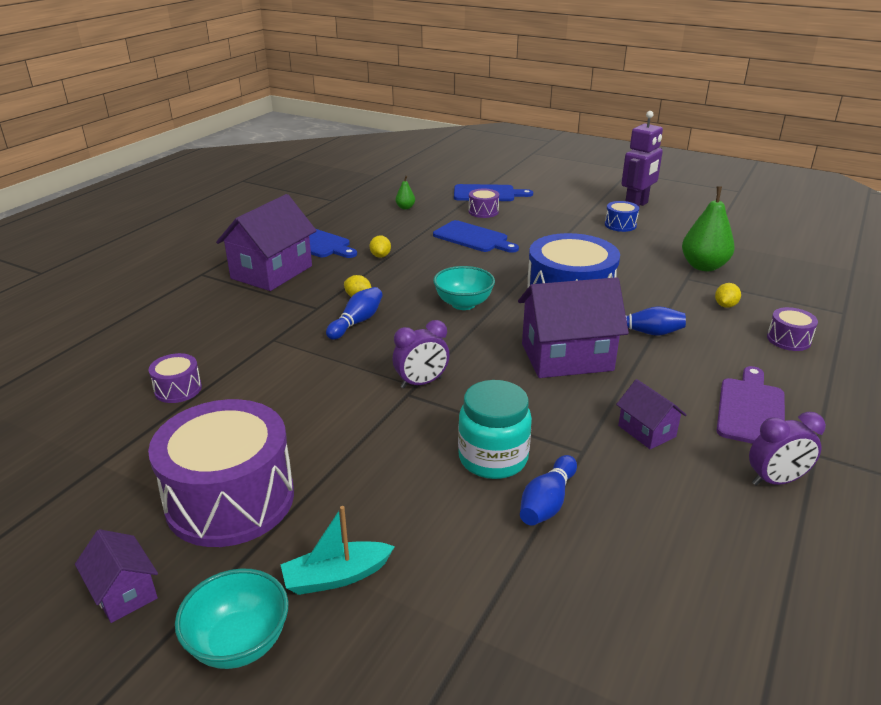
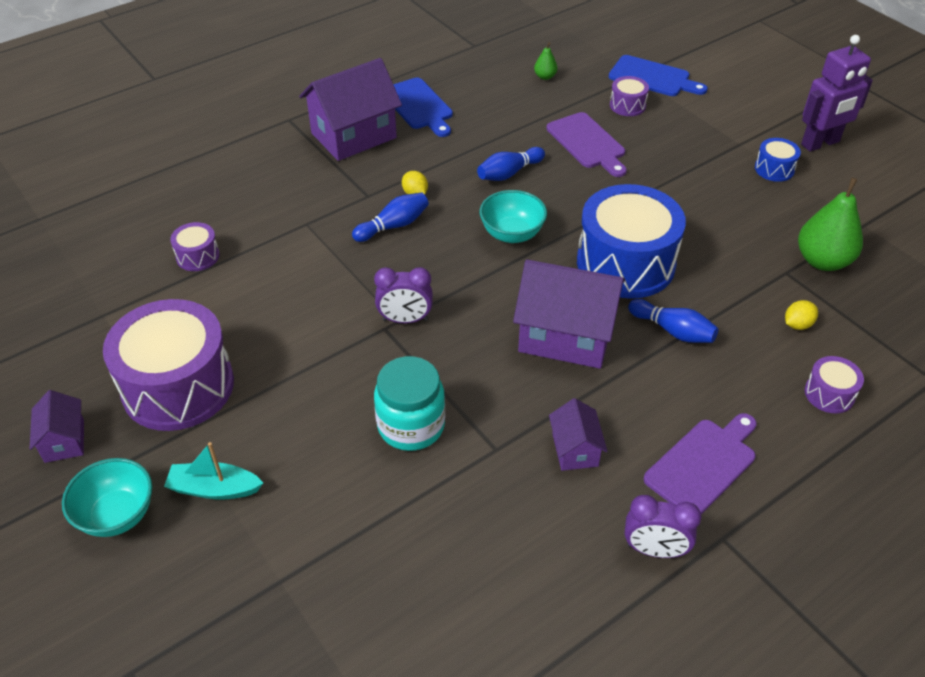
camera: 25 degrees right, 15 degrees up
yellow lemon [370,235,391,258] -> none
blue cutting board [433,220,519,253] -> purple cutting board [546,112,627,177]
blue bowling pin [520,455,577,526] -> blue bowling pin moved to [477,147,545,181]

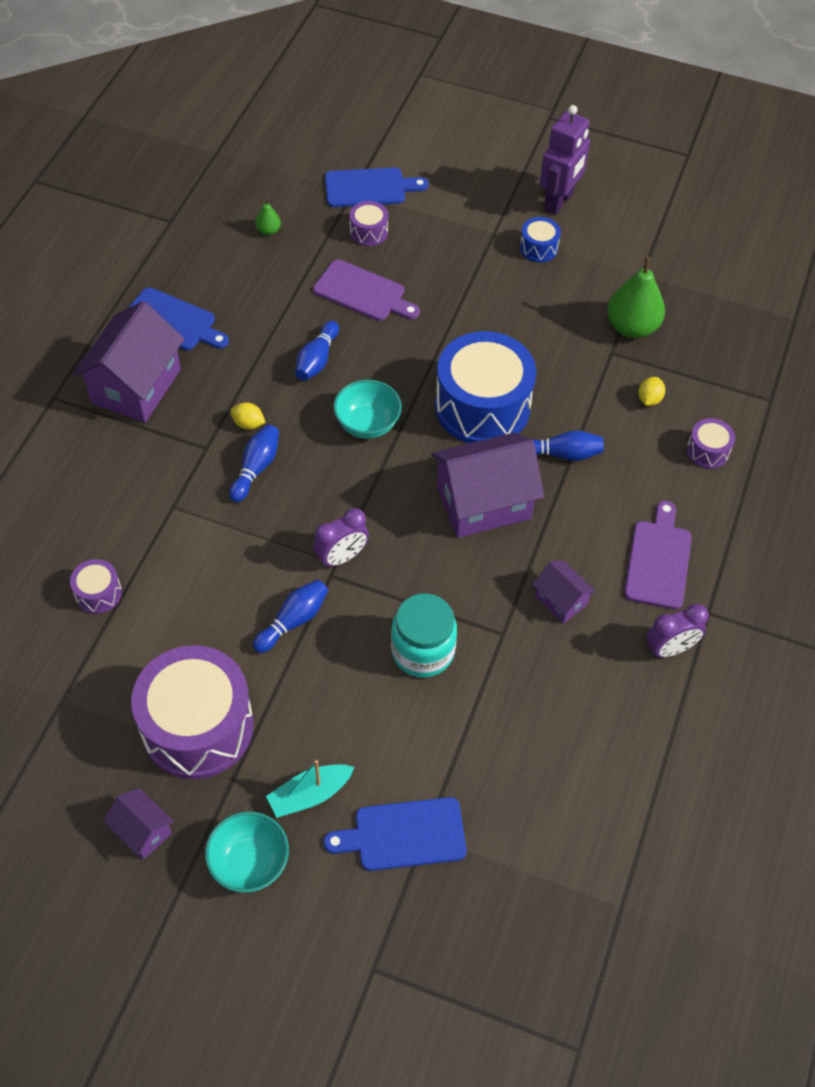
camera: 35 degrees left, 10 degrees up
none -> blue bowling pin [253,579,328,653]
none -> blue cutting board [324,797,467,871]

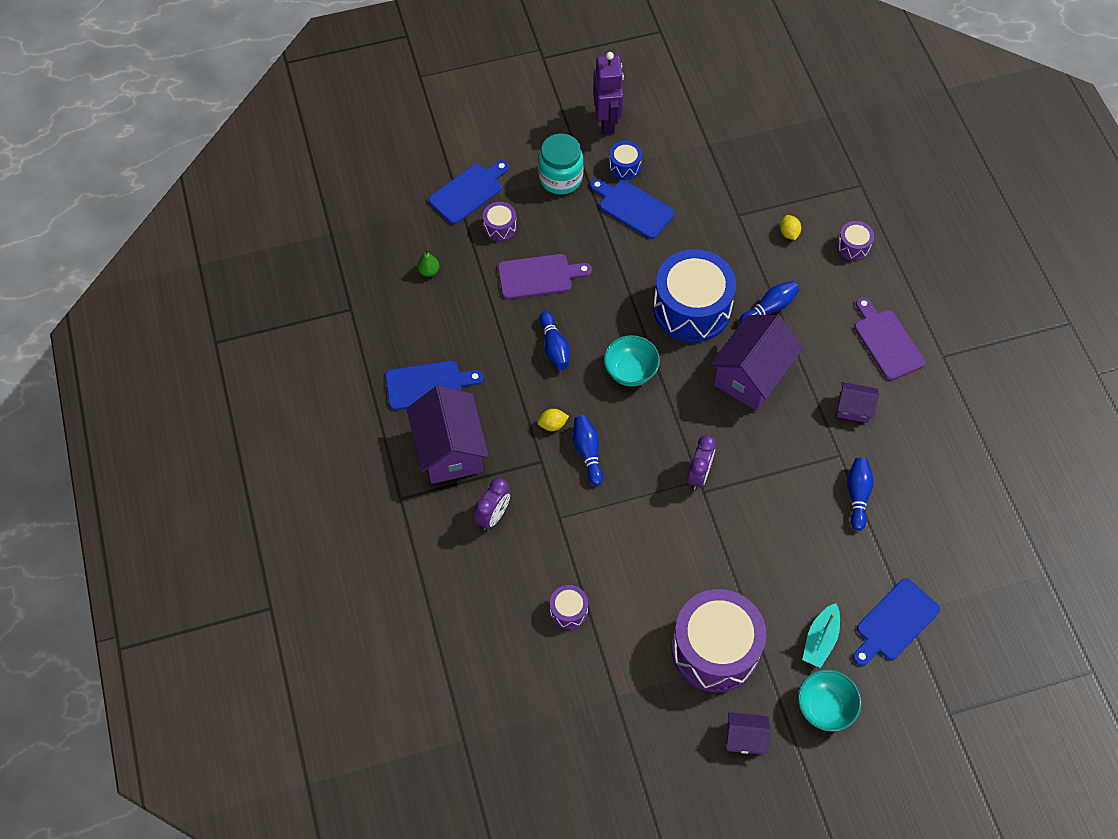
camera: 35 degrees left, 5 degrees up
blue bowling pin [253,579,328,653] -> blue bowling pin moved to [847,458,874,531]
turquoise jar [391,593,457,678] -> turquoise jar moved to [538,133,584,195]
green pear [607,256,665,338] -> none
purple clock [646,604,709,658] -> purple clock moved to [474,478,511,530]
none -> blue cutting board [590,179,675,239]

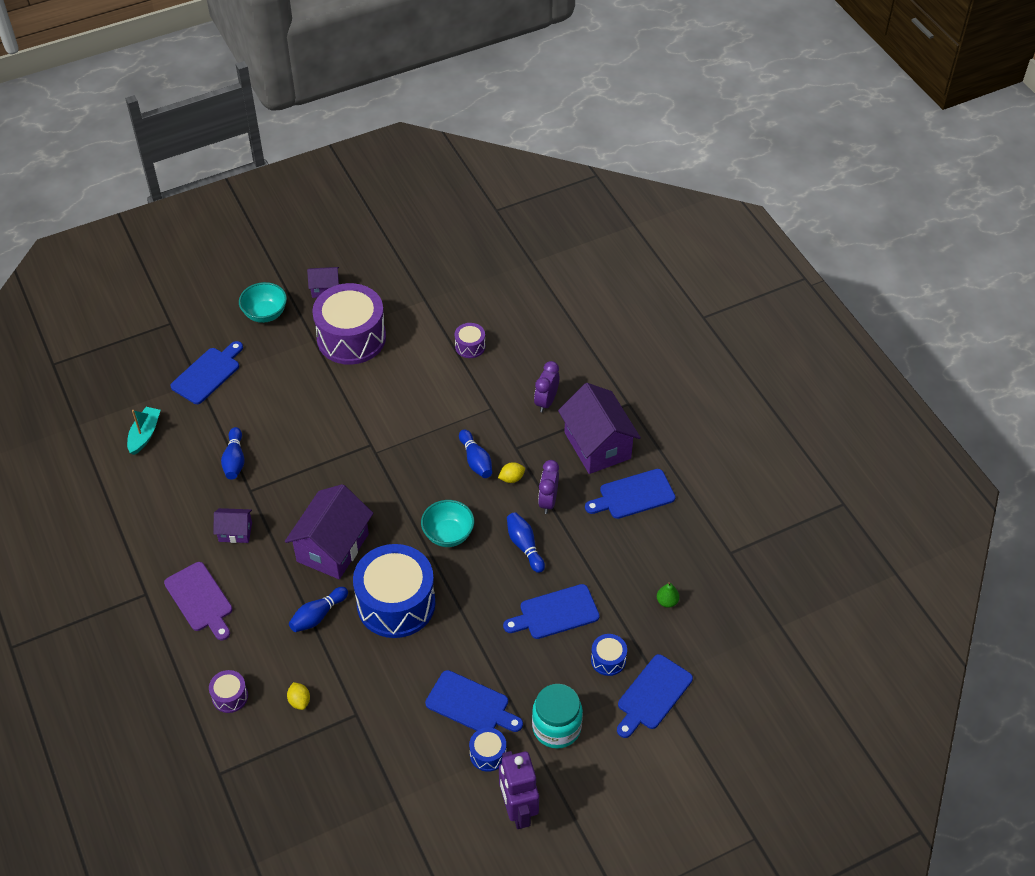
camera: 170 degrees right, 10 degrees down
purple drum [483,202,517,241] -> blue drum [591,634,627,676]
purple cutting board [498,254,592,299] -> blue cutting board [503,584,600,639]
purple clock [687,435,716,490] -> purple clock moved to [538,460,559,514]
turquoise boat [802,603,840,668] -> turquoise boat moved to [127,407,161,455]

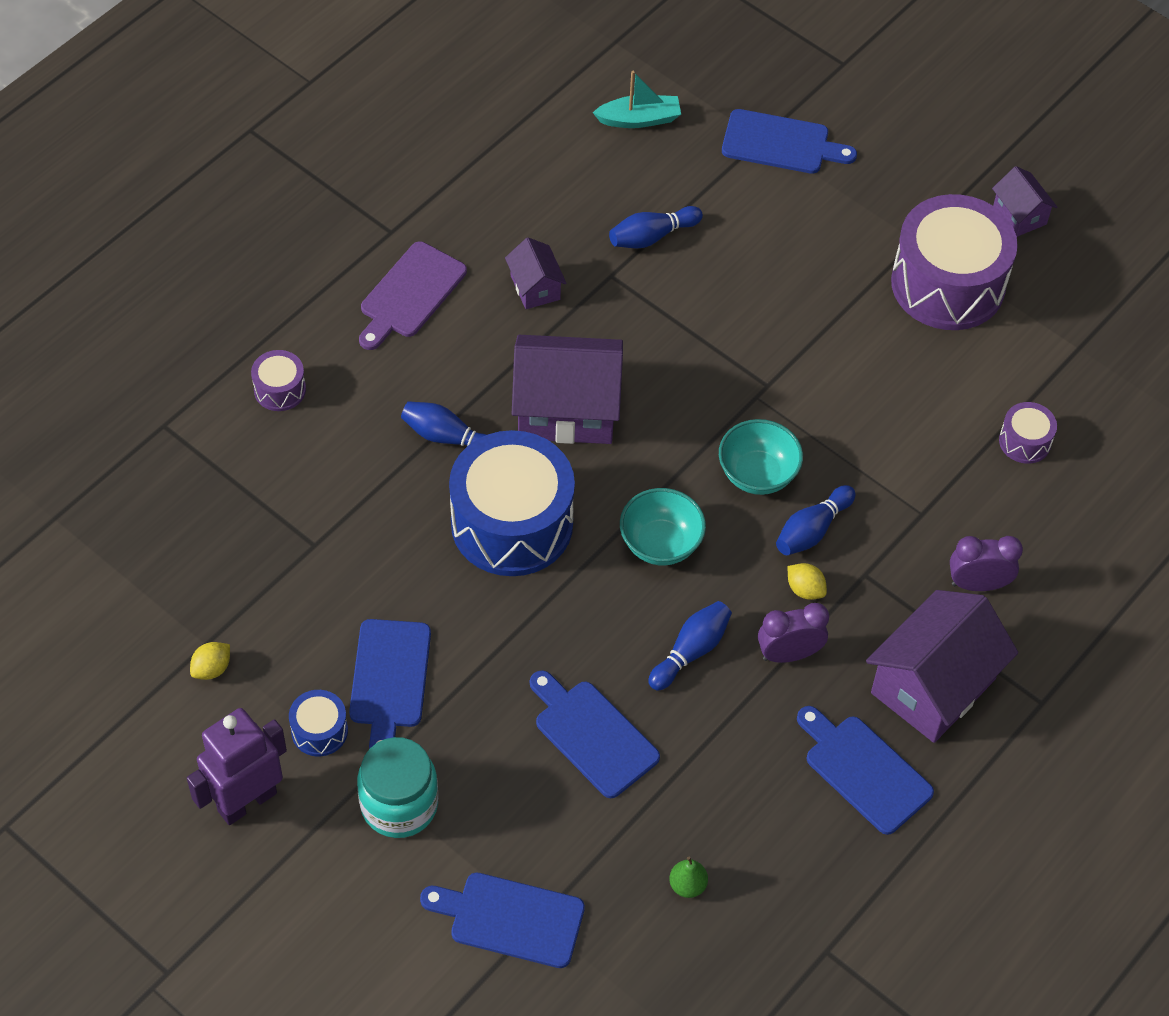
camera: 65 degrees right, 5 degrees up
turquoise bowl [239,282,287,323] -> turquoise bowl moved to [719,419,803,495]
yellow lemon [287,682,310,710] -> yellow lemon moved to [190,642,230,680]
blue drum [591,634,627,676] -> none

